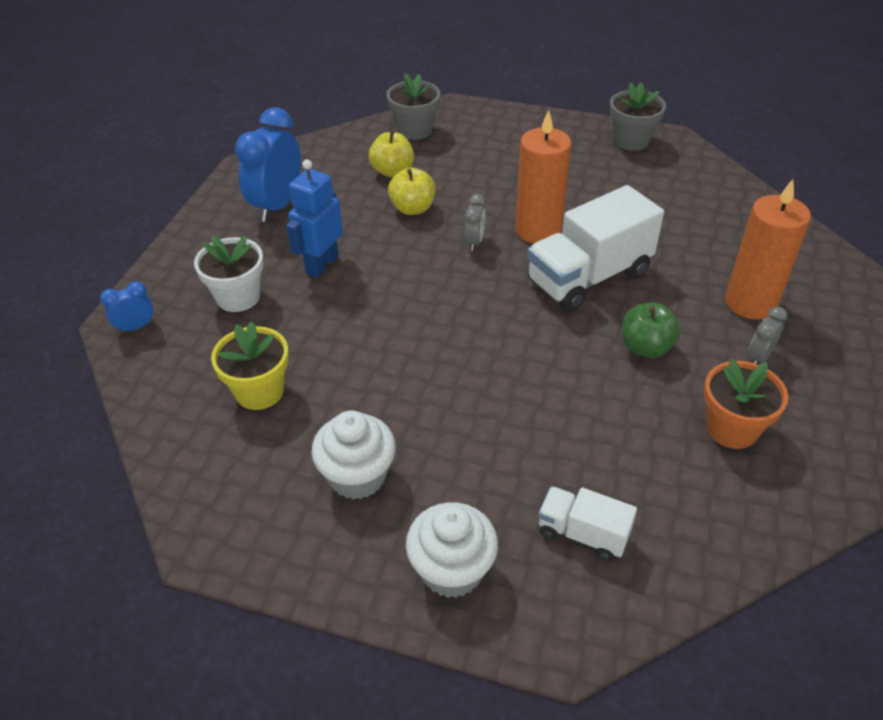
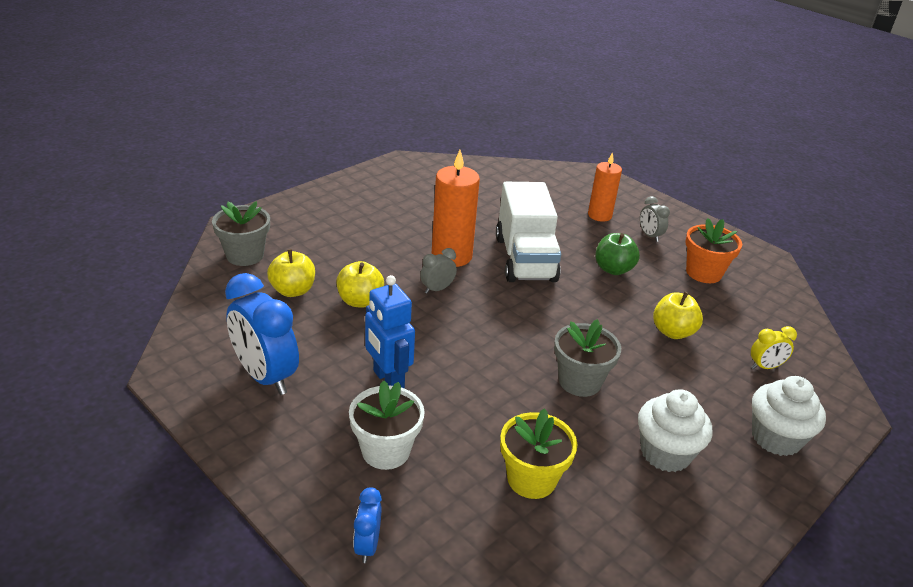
camera: 65 degrees left, 10 degrees down
grey clock [464,194,486,251] -> grey clock turned 75 degrees counterclockwise [420,248,457,294]
white truck [538,486,637,561] -> yellow clock [751,326,797,369]
grey flower pot [610,82,666,151] -> grey flower pot moved to [554,319,621,397]
orange candle [725,179,811,320] -> orange candle [588,152,622,222], size x0.65
none -> yellow apple [653,291,703,339]

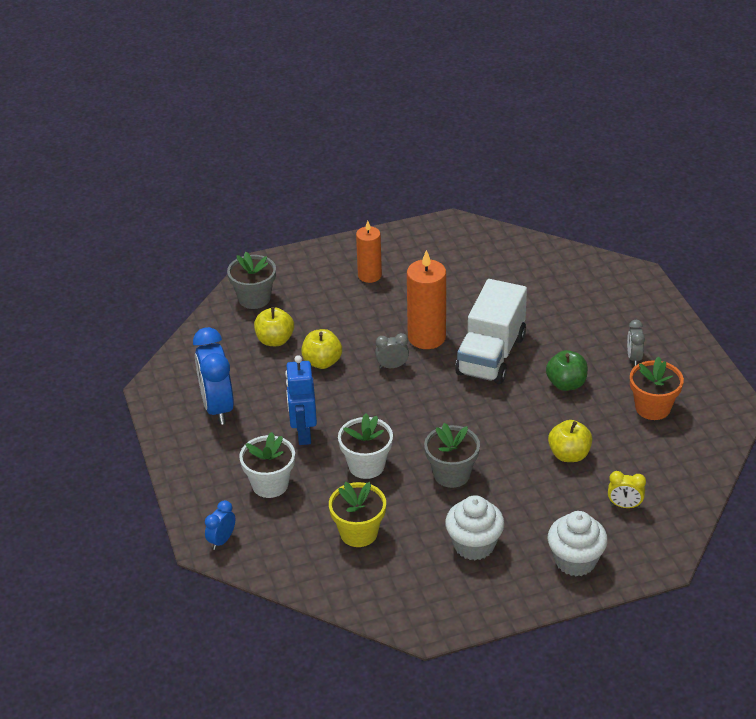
camera: 30 degrees right, 5 degrees up
orange candle [588,152,622,222] -> orange candle moved to [356,221,382,283]
none -> white flower pot [338,414,393,479]

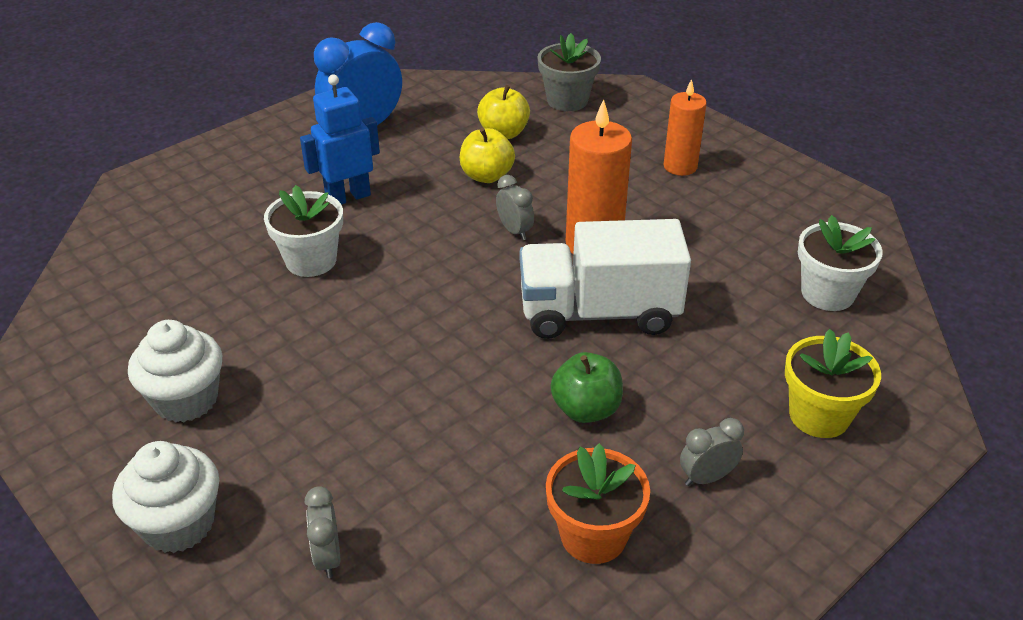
camera: 65 degrees right, 0 degrees up
blue clock [205,500,235,550] -> none
white flower pot [239,432,295,498] -> white flower pot moved to [798,215,883,311]
yellow flower pot [329,482,386,547] -> yellow flower pot moved to [785,329,881,438]
grey flower pot [424,423,480,488] -> none
yellow apple [548,420,592,462] -> none
yellow clock [608,471,646,508] -> grey clock [305,486,340,578]

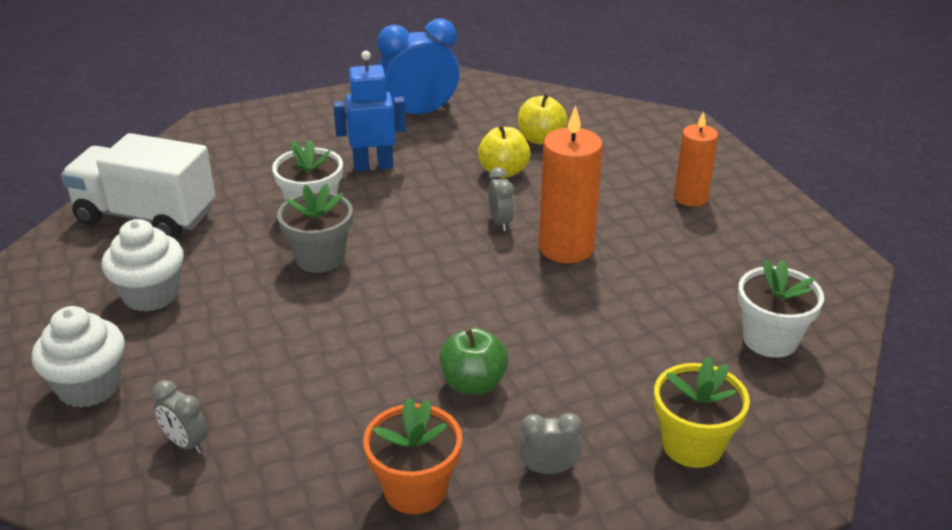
camera: 20 degrees right, 5 degrees down
grey clock [305,486,340,578] -> grey clock turned 60 degrees counterclockwise [152,380,208,454]
white truck [520,219,691,339] -> white truck moved to [61,133,215,239]
grey flower pot [537,33,601,111] -> grey flower pot moved to [277,183,353,273]

